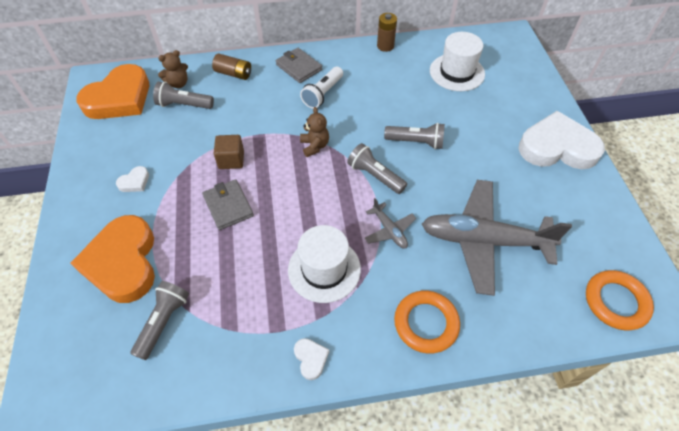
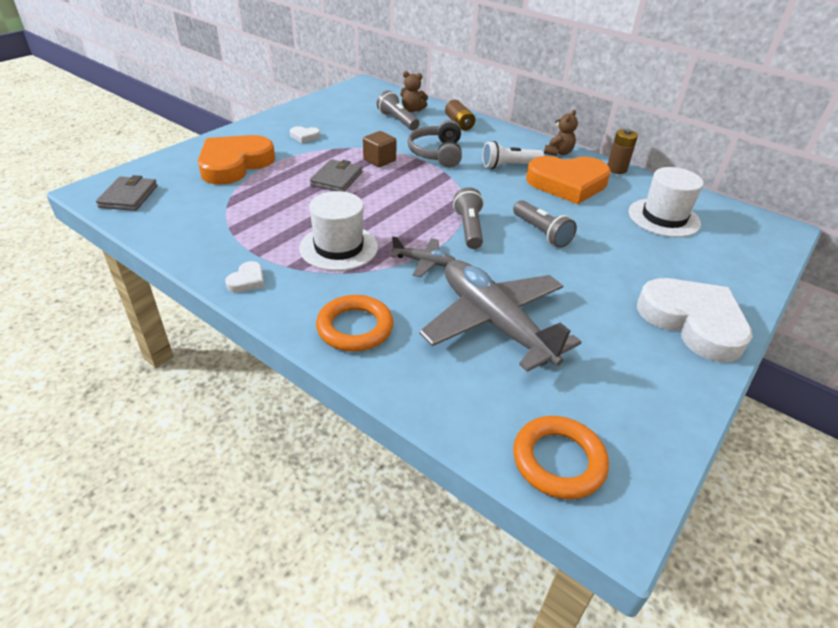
camera: 45 degrees right, 15 degrees down
orange heart [76,64,149,119] -> orange heart moved to [526,156,611,204]
grey flashlight [130,281,189,360] -> none
grey wallet [276,48,322,83] -> grey wallet moved to [96,175,157,211]
brown teddy bear [300,107,329,157] -> brown teddy bear moved to [544,110,578,156]
grey plane [365,198,416,248] -> grey plane turned 90 degrees counterclockwise [391,237,456,277]
none -> grey headphones [408,120,462,168]

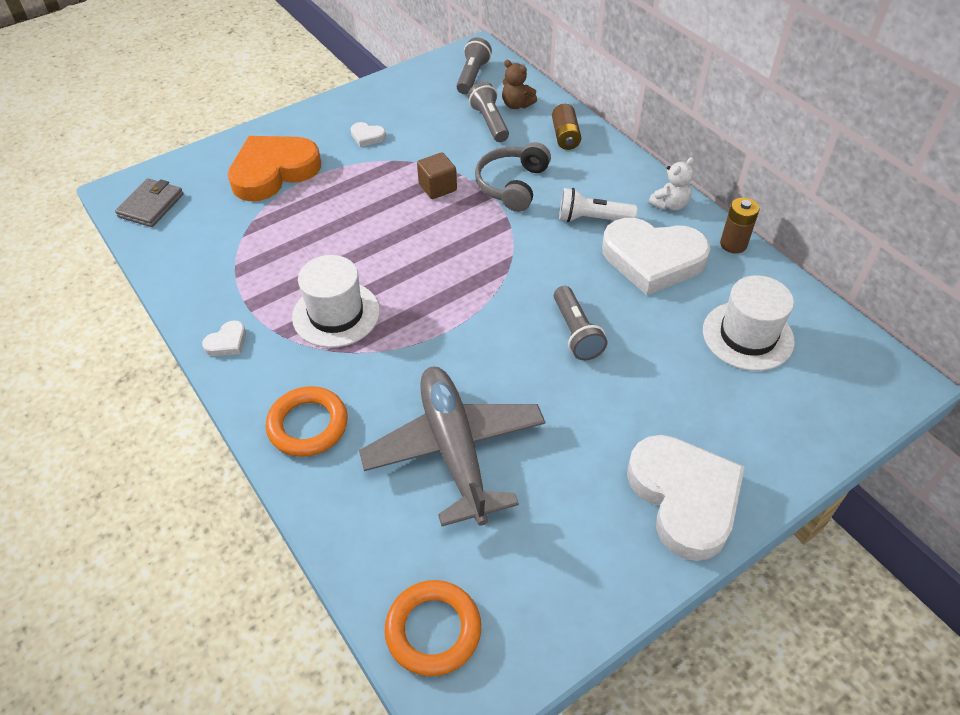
camera: 20 degrees right, 10 degrees up
grey wallet [310,159,362,192] -> none
grey plane [391,237,456,277] -> none
grey flashlight [453,187,484,249] -> grey flashlight moved to [456,37,492,94]
orange heart [526,156,611,204] -> white heart [602,218,711,295]
brown teddy bear [544,110,578,156] -> white teddy bear [648,157,694,210]

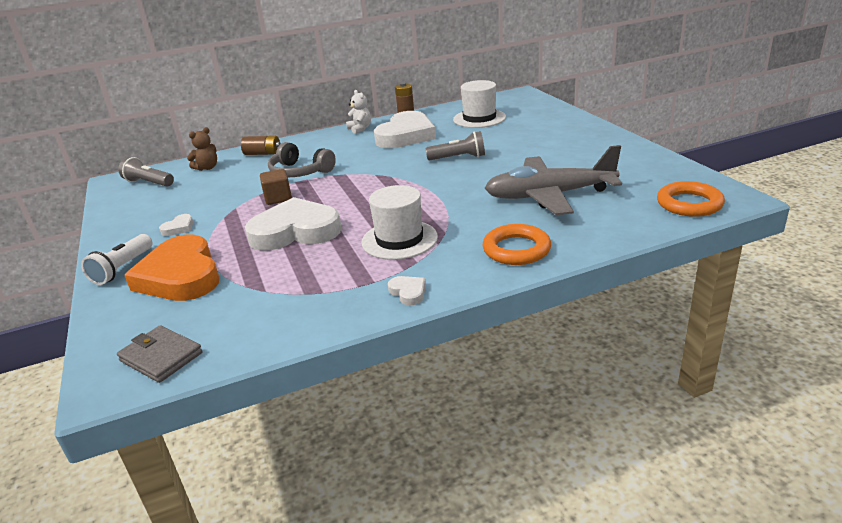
camera: 75 degrees left, 20 degrees down
grey flashlight [468,82,509,142] -> none
white flashlight [559,188,638,222] -> white flashlight moved to [81,234,153,285]
white heart [627,435,745,561] -> white heart moved to [245,197,342,251]

